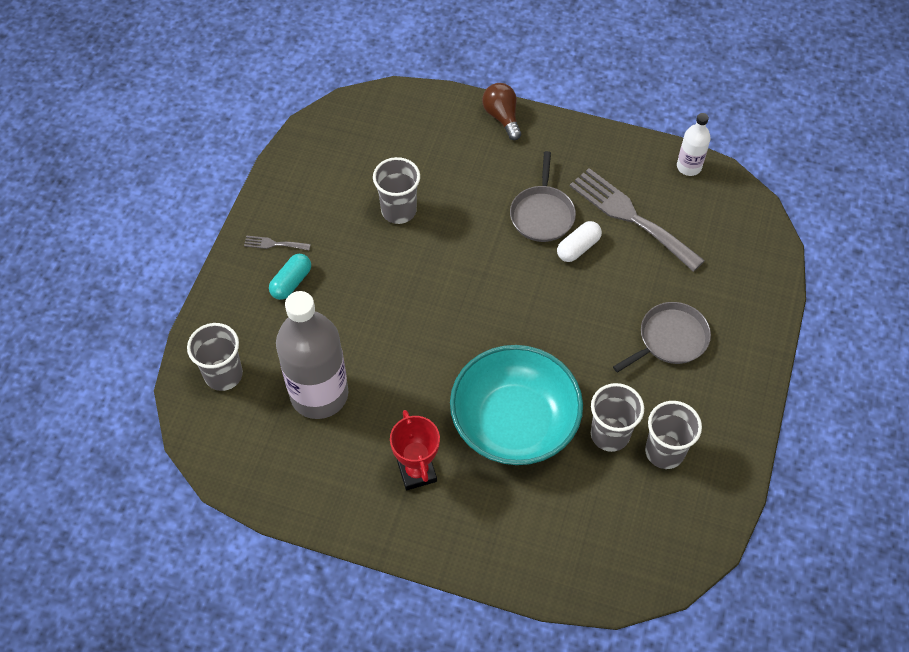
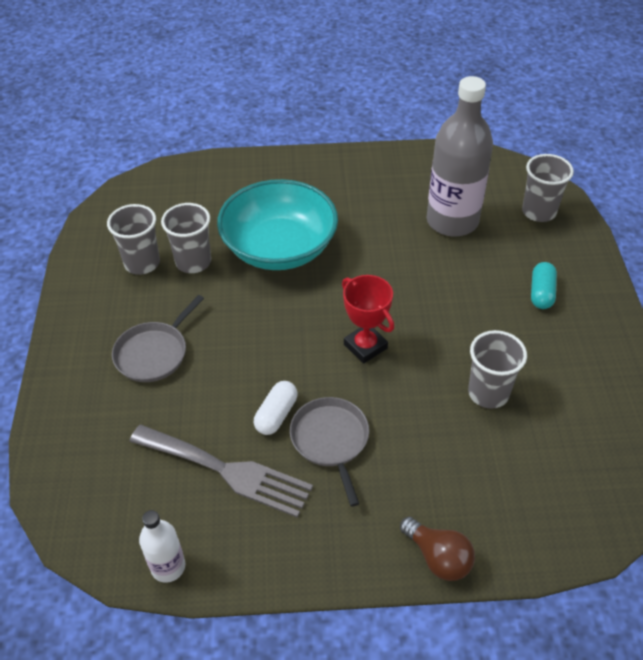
camera: 160 degrees right, 10 degrees down
grey fork [244,235,311,250] -> none
red trophy [390,410,440,490] -> red trophy moved to [342,275,394,363]

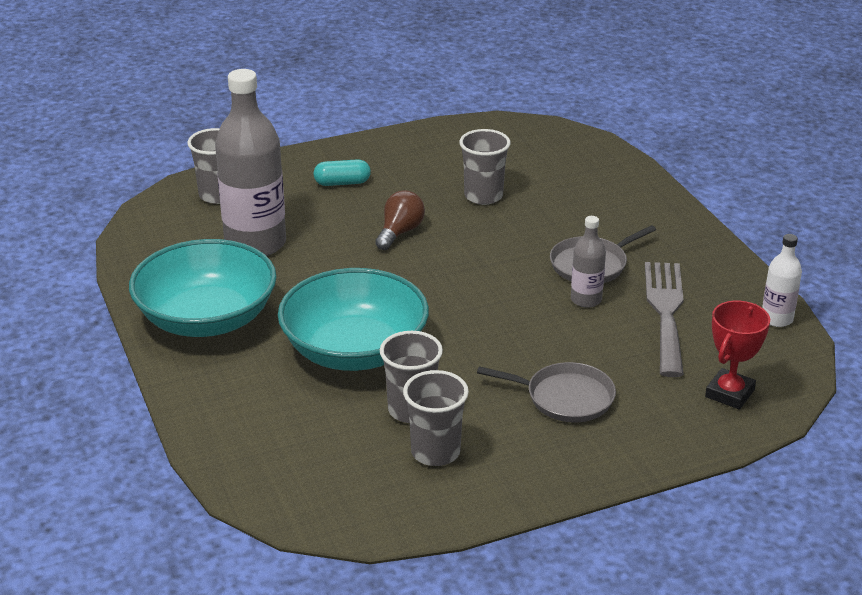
camera: 110 degrees left, 15 degrees down
white capsule [254,381,297,435] -> grey bottle [571,216,606,308]
red trophy [342,275,394,363] -> red trophy moved to [705,301,770,410]
brown light bulb [400,517,475,581] -> brown light bulb moved to [375,190,425,250]
none -> turquoise bowl [129,239,277,337]

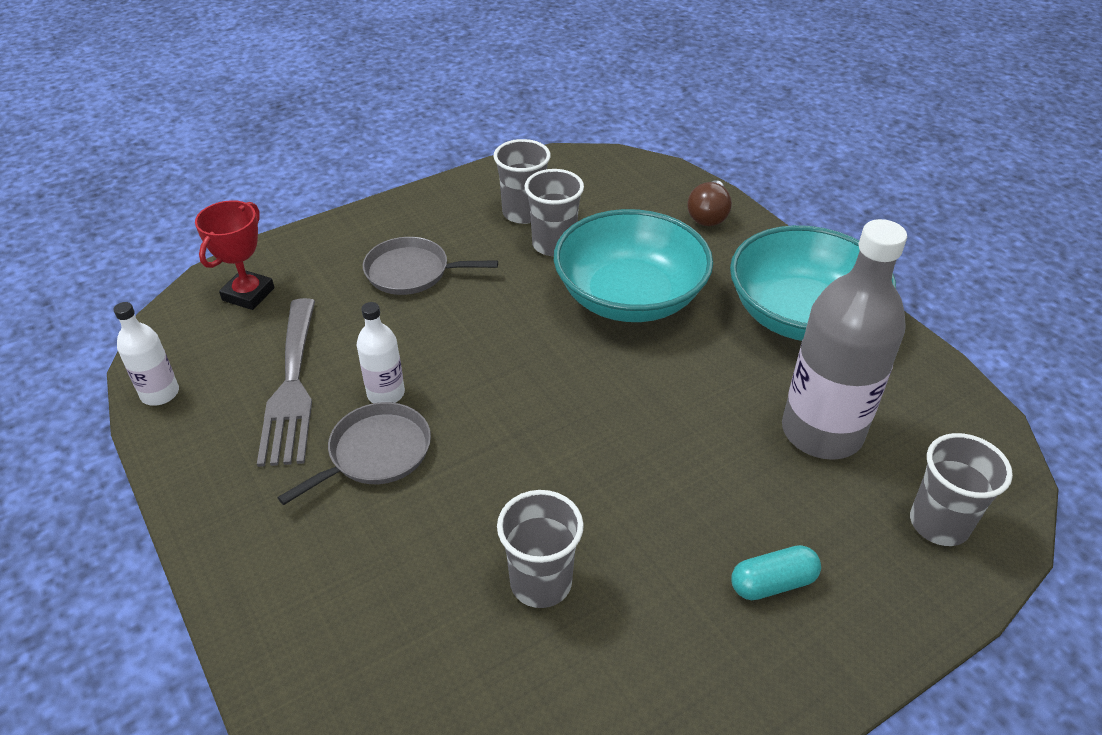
camera: 170 degrees right, 10 degrees up
brown light bulb [375,190,425,250] -> brown light bulb moved to [687,180,732,226]
grey bottle [571,216,606,308] -> white bottle [357,302,405,403]

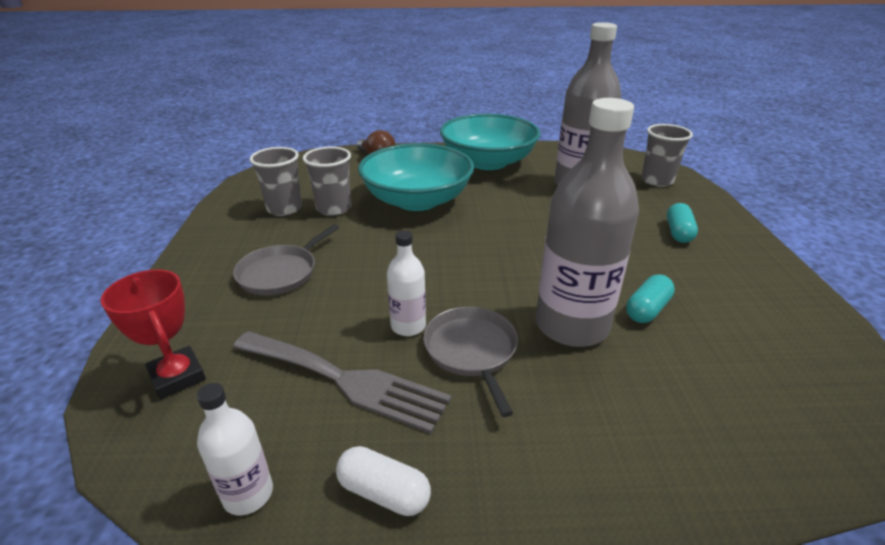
camera: 60 degrees left, 10 degrees down
grey cup [497,490,584,608] -> turquoise capsule [626,275,675,323]
none -> white capsule [336,446,431,516]
none -> grey bottle [536,98,639,347]

